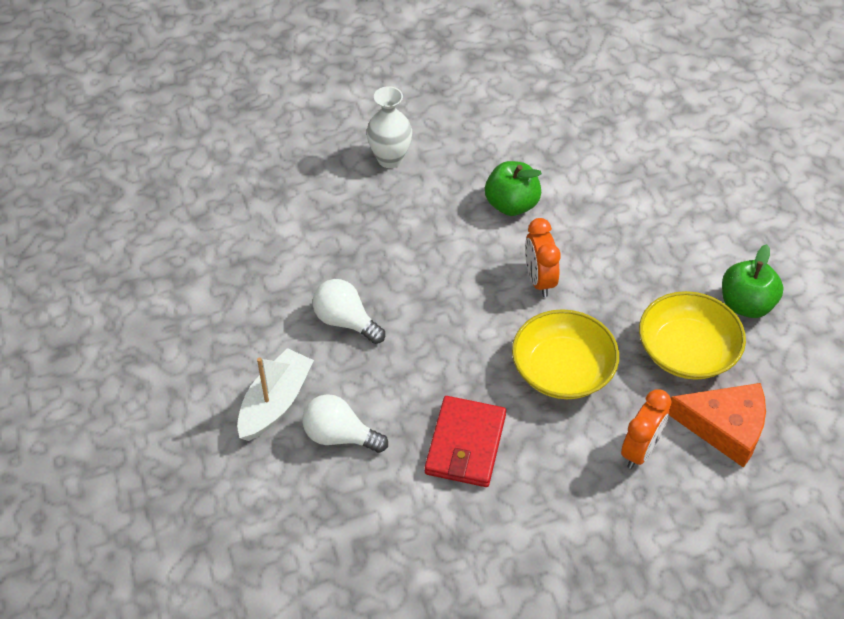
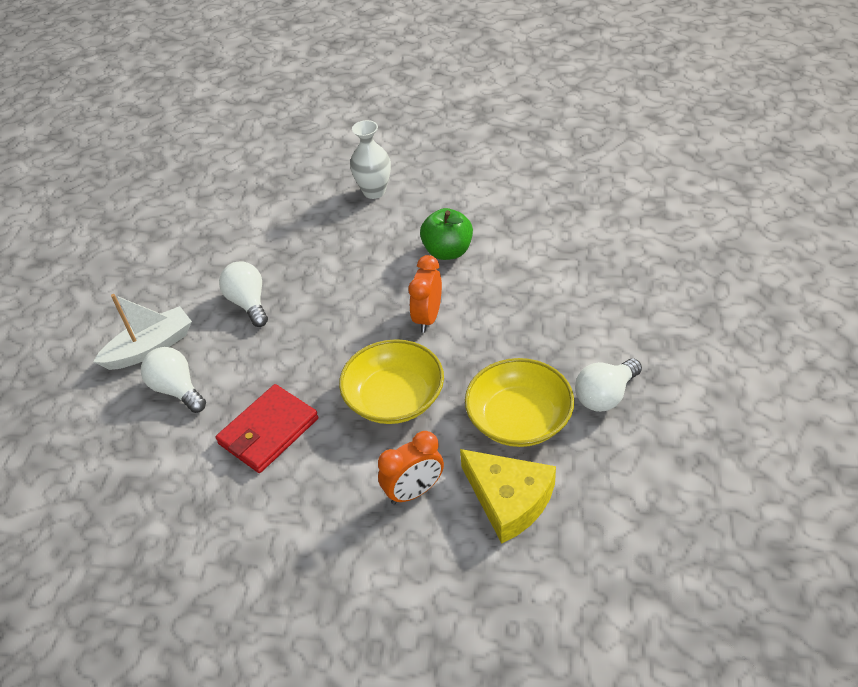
camera: 30 degrees right, 5 degrees down
orange cheese [669,383,766,468] -> yellow cheese [460,449,556,544]
green apple [722,244,784,318] -> white light bulb [575,359,642,412]

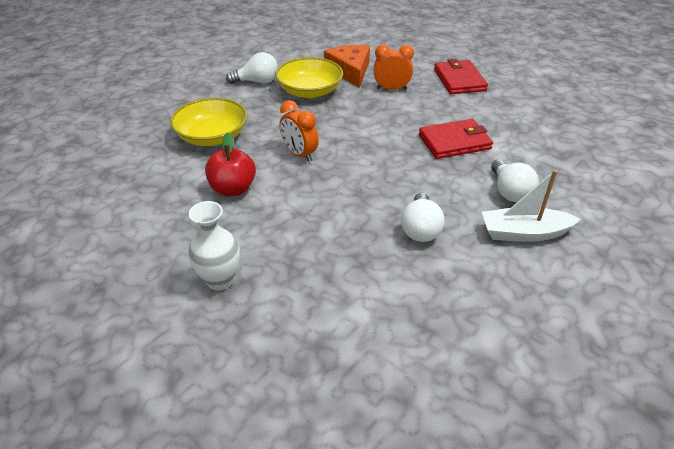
camera: 150 degrees left, 5 degrees down
yellow bowl [339,339,444,424] -> yellow bowl moved to [170,98,247,146]
orange clock [408,255,442,333] -> orange clock turned 90 degrees clockwise [279,100,319,162]
green apple [420,208,473,260] -> red apple [205,133,256,196]
yellow cheese [460,449,556,544] -> orange cheese [324,45,370,88]
none -> red wallet [434,59,488,94]

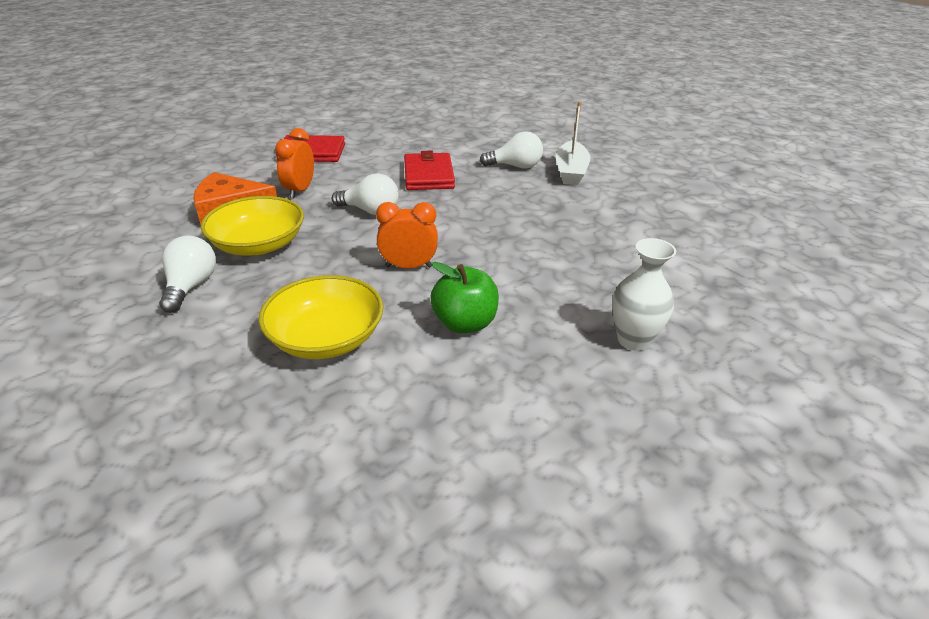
camera: 80 degrees left, 5 degrees down
red apple [205,133,256,196] -> green apple [431,262,499,333]
orange clock [279,100,319,162] -> orange clock turned 150 degrees counterclockwise [376,202,438,268]
white light bulb [401,193,444,242] -> white light bulb moved to [332,173,399,215]

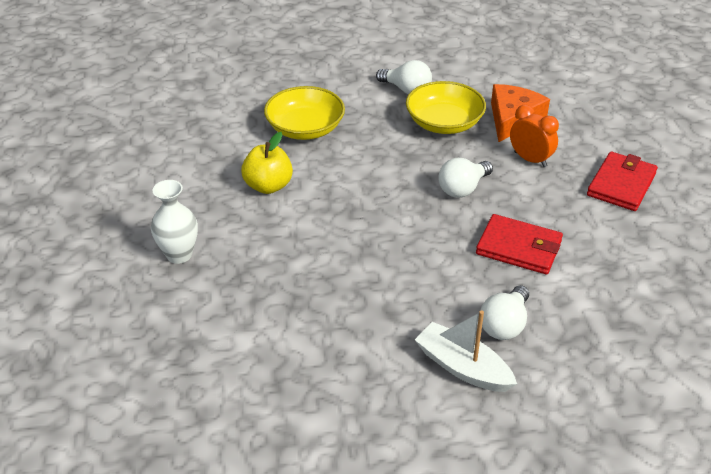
camera: 120 degrees right, 5 degrees up
orange clock [376,202,438,268] -> none
green apple [431,262,499,333] -> yellow apple [241,132,293,194]

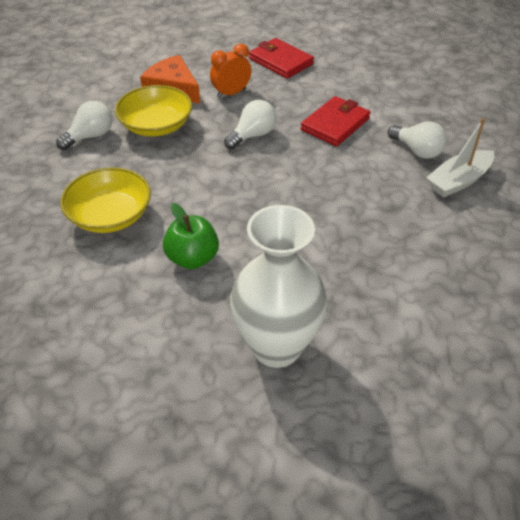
camera: 75 degrees left, 5 degrees up
white vase [151,180,198,264] -> white vase [230,205,327,368], size x1.75
yellow apple [241,132,293,194] -> green apple [163,203,219,269]
white light bulb [438,158,493,198] -> white light bulb turned 105 degrees counterclockwise [224,100,276,149]

